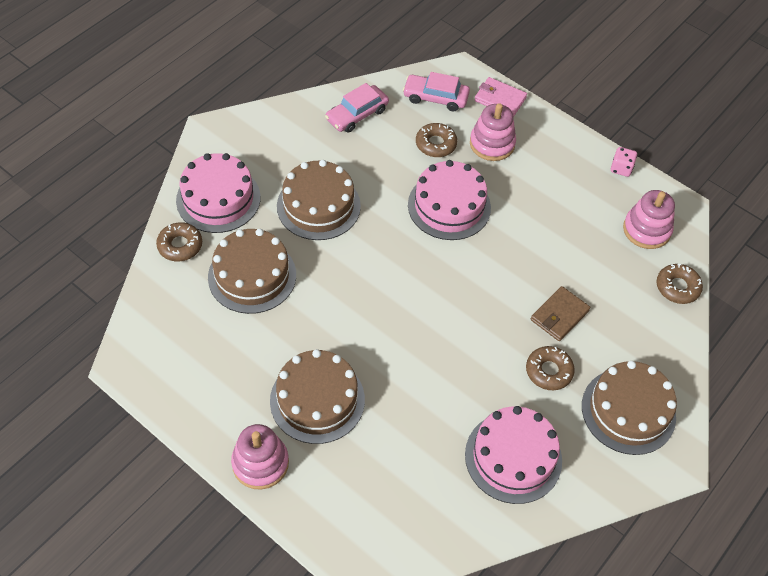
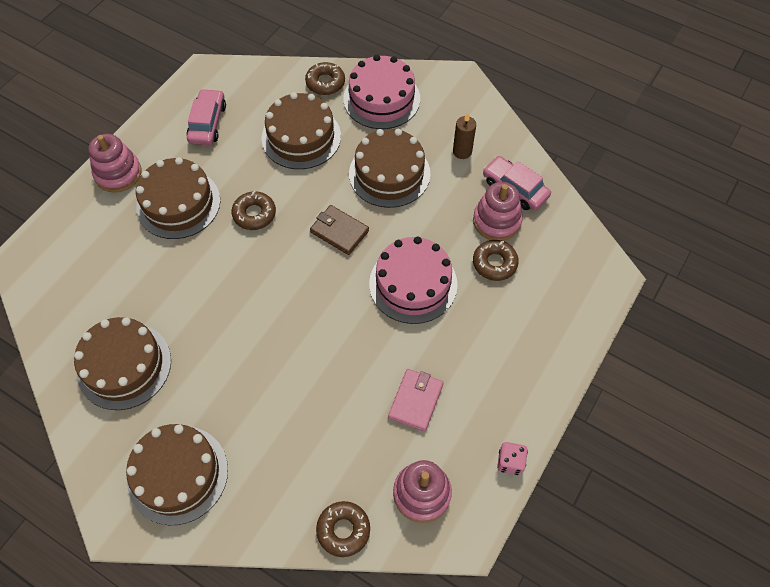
camera: 85 degrees right, 5 degrees up
pink car [403,72,470,111] -> pink car moved to [187,89,226,145]
pink cake [465,406,562,504] -> brown cake [74,317,171,410]
pink stacking toy [470,103,516,161] -> pink stacking toy moved to [473,182,523,241]
pink wallet [474,77,527,117] -> pink wallet moved to [388,369,443,431]
brown donut [526,346,575,390] -> brown donut moved to [232,191,276,230]
brown wallet [531,286,590,341] -> brown wallet moved to [310,205,369,255]
none -> brown candle [453,113,476,159]

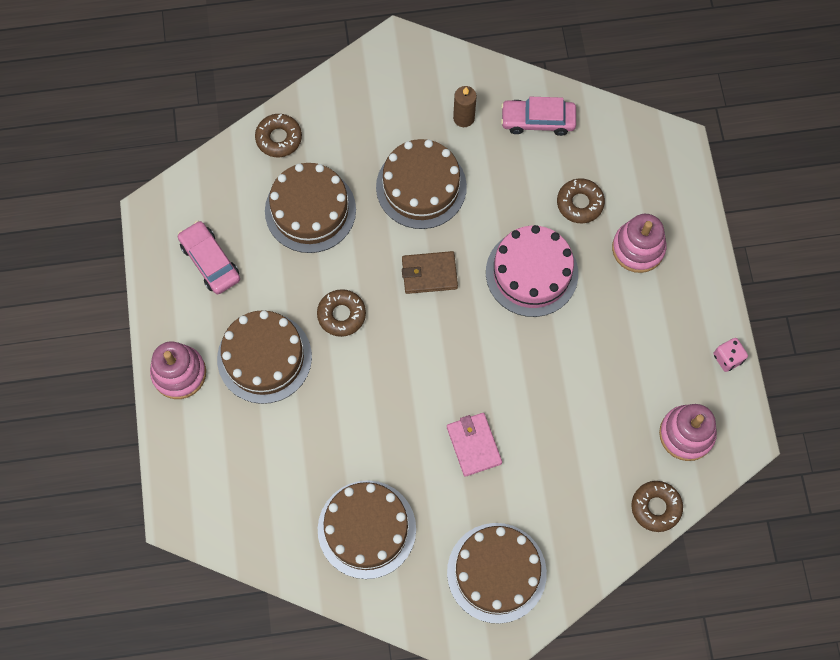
camera: 40 degrees left, 10 degrees up
pink cake [343,55,420,129] -> none
pink wallet [388,369,443,431] -> pink wallet moved to [447,413,502,477]
pink stacking toy [473,182,523,241] -> pink stacking toy moved to [612,214,666,273]

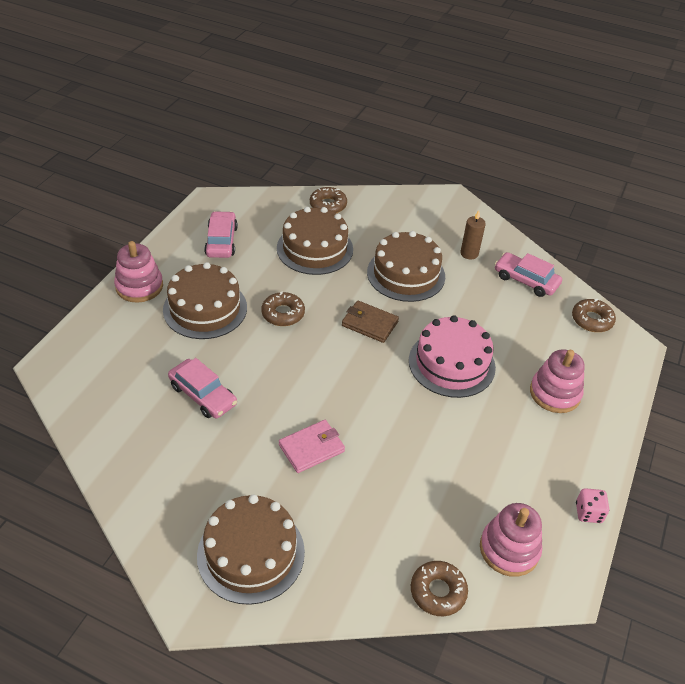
camera: 30 degrees right, 25 degrees down
brown cake [318,480,416,579] -> none
pink wallet [447,413,502,477] -> pink wallet turned 45 degrees clockwise [279,420,345,473]
brown donut [557,178,605,223] -> brown donut moved to [572,299,616,332]
none -> pink car [168,358,237,419]

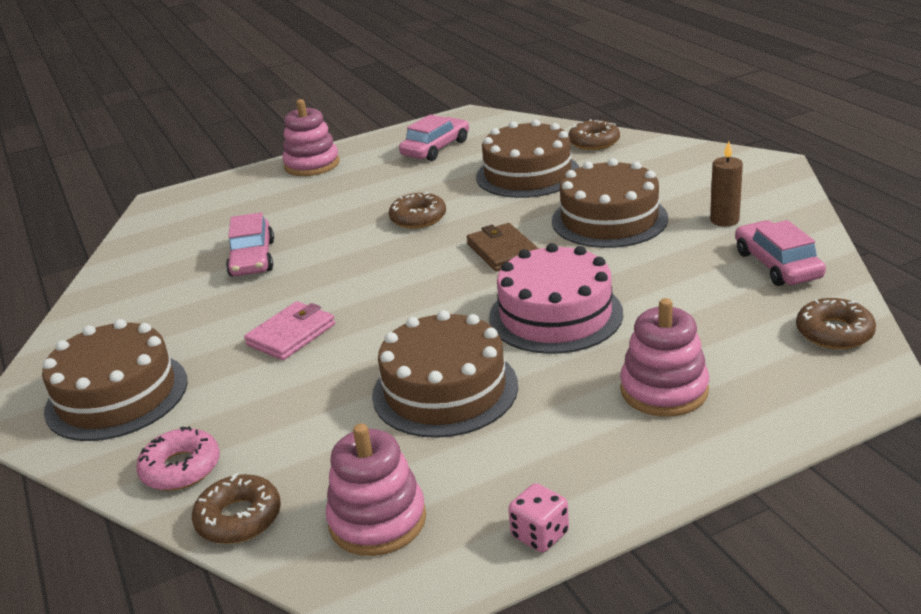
camera: 45 degrees right, 15 degrees down
brown cake [163,262,247,339] -> brown cake moved to [372,310,518,438]
pink wallet [279,420,345,473] -> pink wallet turned 60 degrees counterclockwise [244,301,335,360]
none -> pink donut [136,426,220,491]

